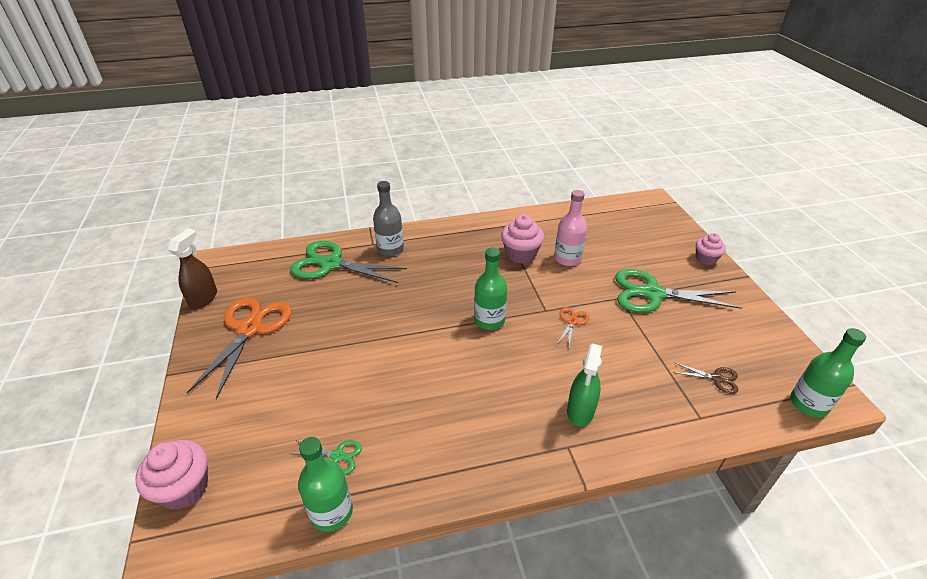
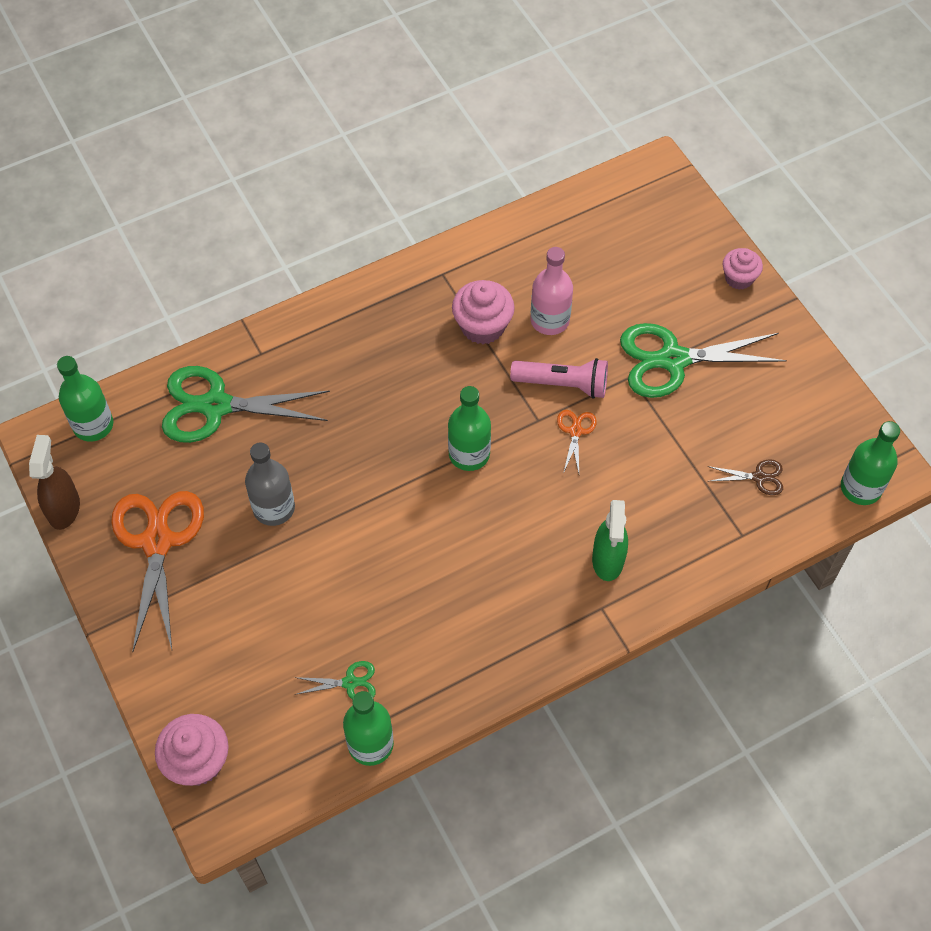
camera: 15 degrees left, 20 degrees up
grey bottle [373,181,404,256] -> grey bottle moved to [245,443,295,526]
none -> green bottle [57,356,113,442]
none -> pink flashlight [510,358,608,398]

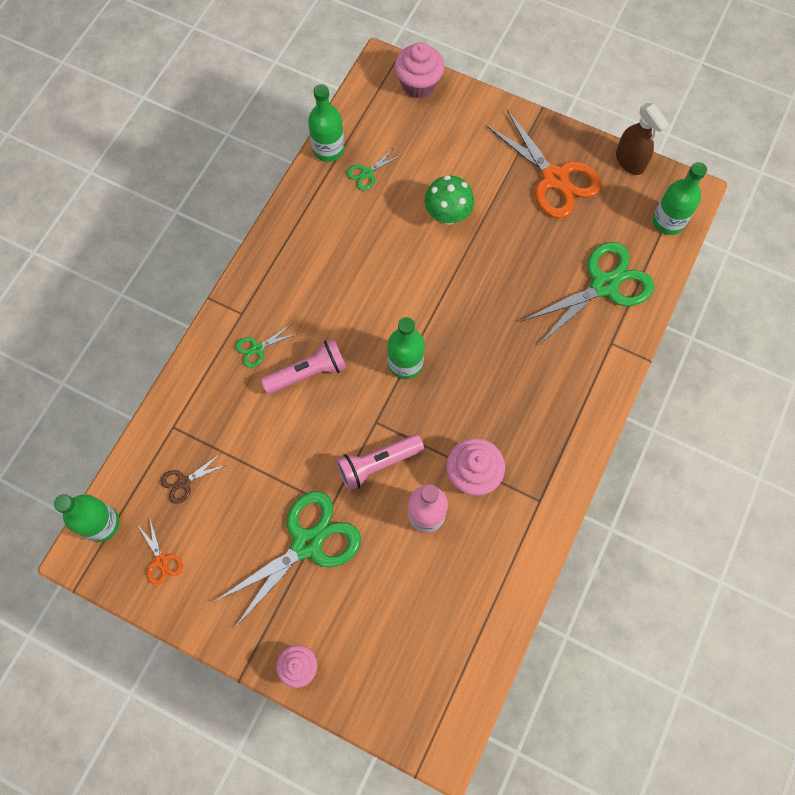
camera: 145 degrees right, 10 degrees up
grey bottle [245,443,295,526] -> none
orange scissors [557,410,597,474] -> orange scissors moved to [137,519,183,585]
green spray bottle [592,500,628,581] -> green scissors [235,324,299,368]
none -> pink flashlight [261,338,347,394]
none -> green mushroom [425,175,474,225]

